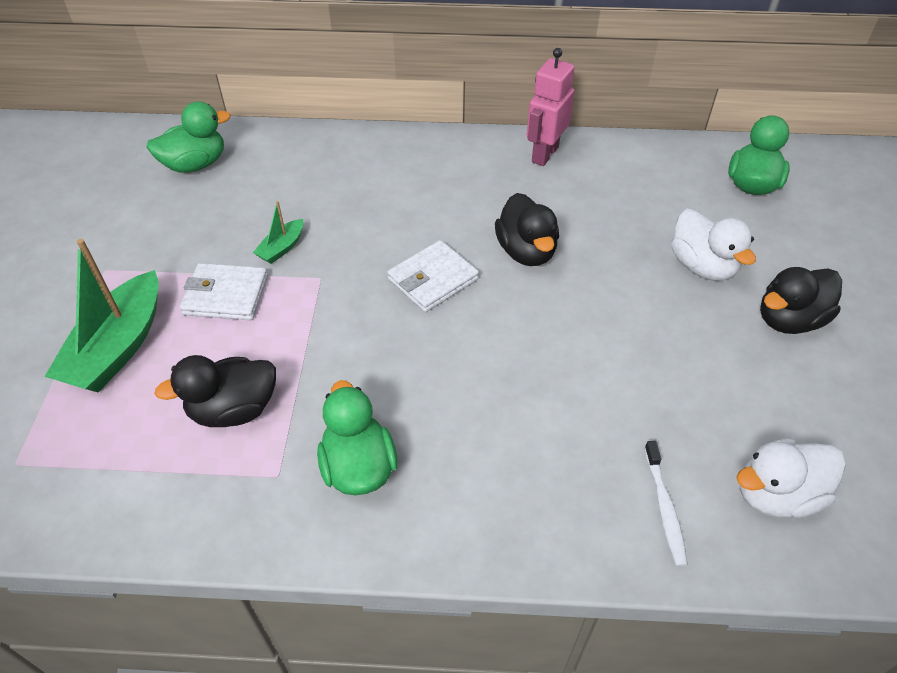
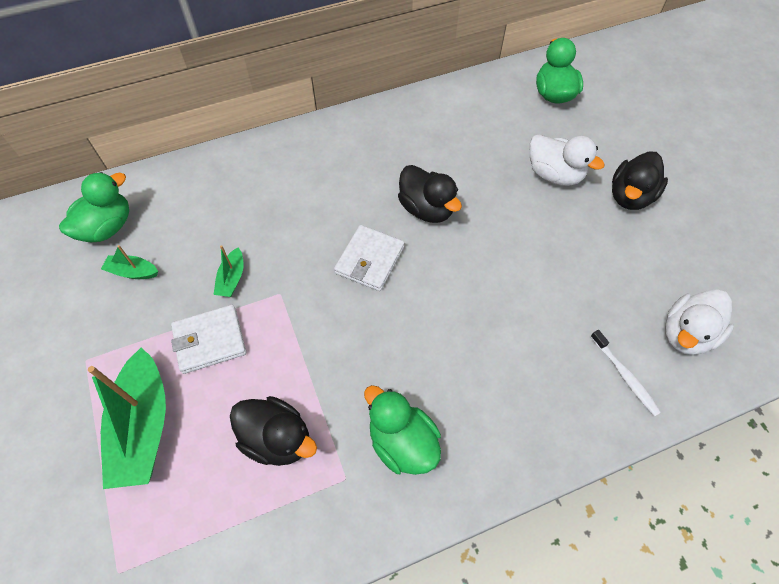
camera: 25 degrees left, 10 degrees up
black duck [154,355,276,427] -> black duck turned 105 degrees counterclockwise [230,396,317,466]
pink robot [527,48,575,166] -> none
none -> green boat [101,245,158,279]

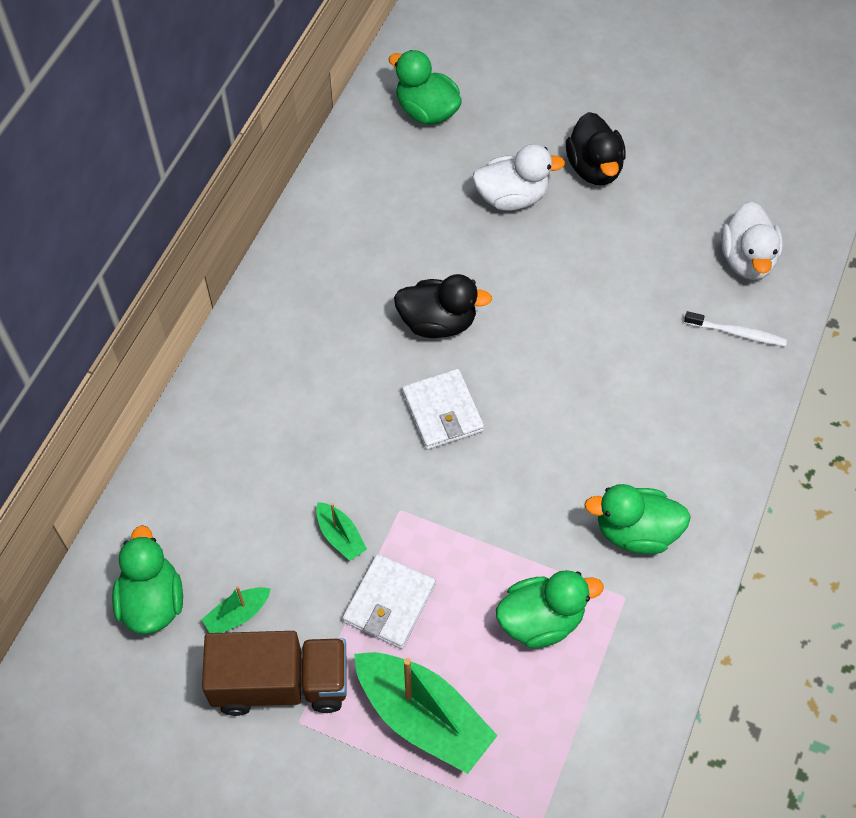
camera: 45 degrees left, 0 degrees up
black duck [230,396,317,466] -> green duck [496,570,603,648]
none -> brown truck [202,631,347,716]

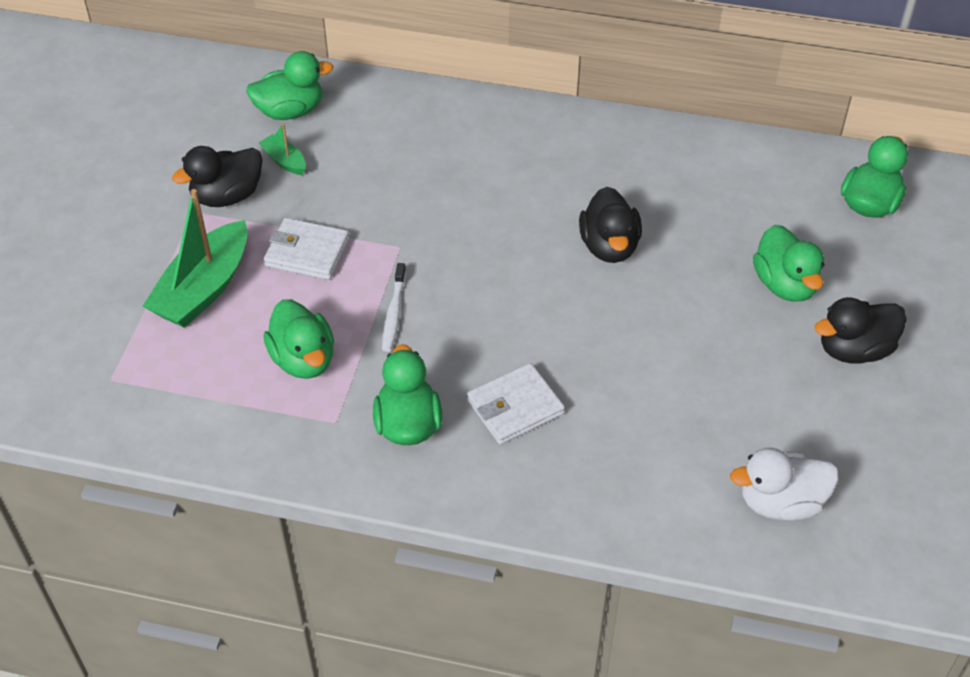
camera: 80 degrees right, 10 degrees down
brown truck [202,631,347,716] -> black duck [172,146,263,207]
green boat [316,502,367,561] -> none
white wallet [402,369,484,450] -> white wallet moved to [467,363,565,445]
white duck [472,144,565,211] -> green duck [753,225,825,302]
white toothbrush [684,311,787,346] -> white toothbrush moved to [382,263,406,352]

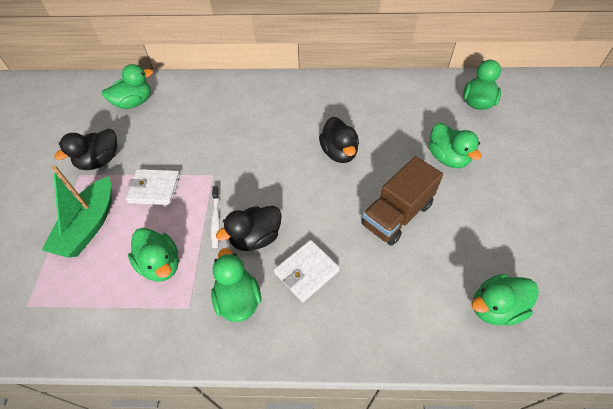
camera: 10 degrees left, 5 degrees up
green boat [259,123,306,175] -> none
white duck [730,448,839,521] -> green duck [472,274,539,326]
black duck [815,297,907,364] -> black duck moved to [216,206,282,251]
none -> brown truck [361,156,443,246]

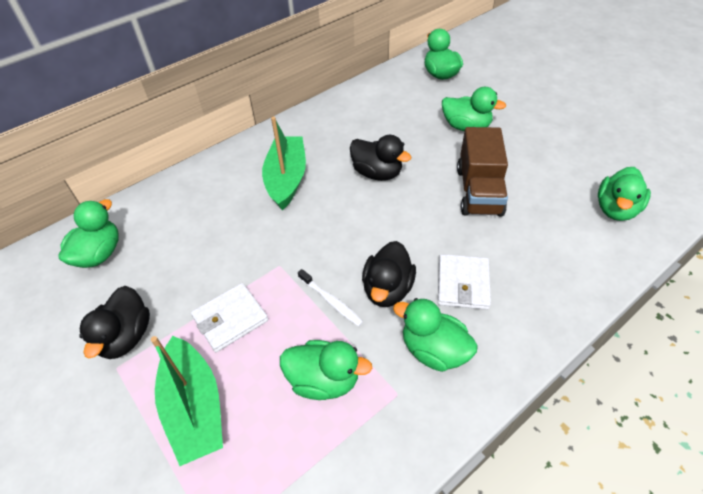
camera: 40 degrees left, 5 degrees down
none -> green boat [262,116,306,210]

